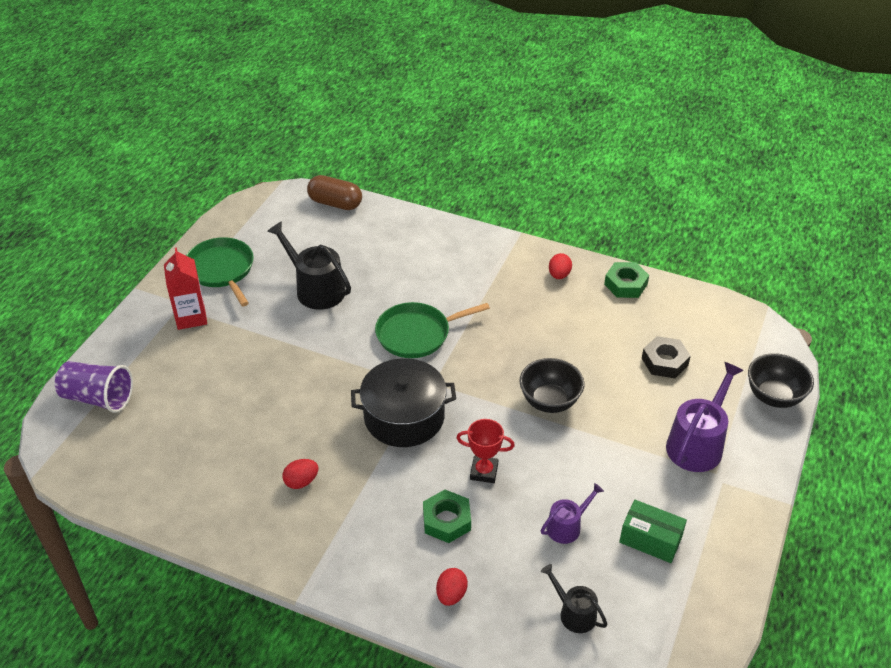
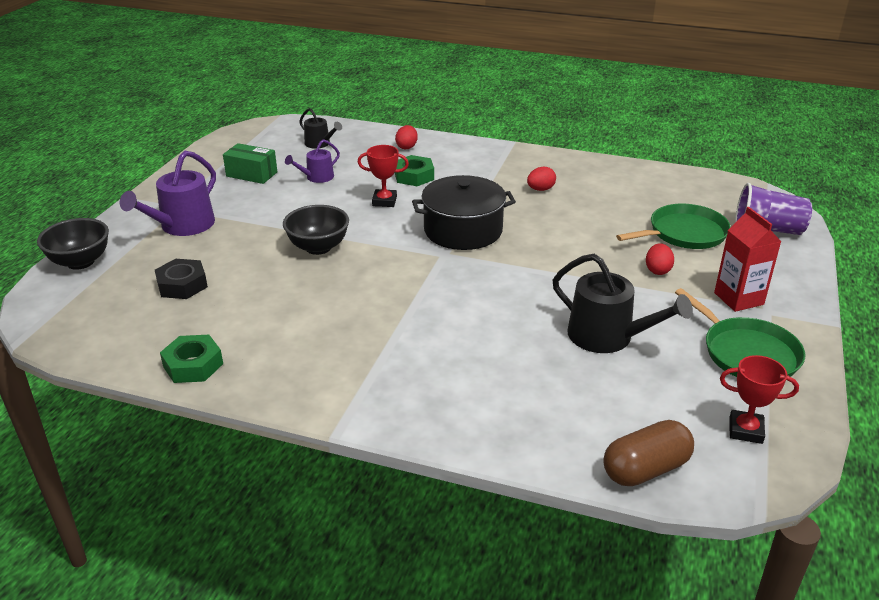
camera: 175 degrees right, 10 degrees down
brown capsule [307,175,362,210] -> brown capsule turned 45 degrees counterclockwise [603,420,694,486]
green pan [375,302,490,358] -> green pan moved to [616,204,731,249]
red egg [549,253,572,279] -> red egg moved to [646,243,674,275]
none -> red trophy [720,355,799,444]

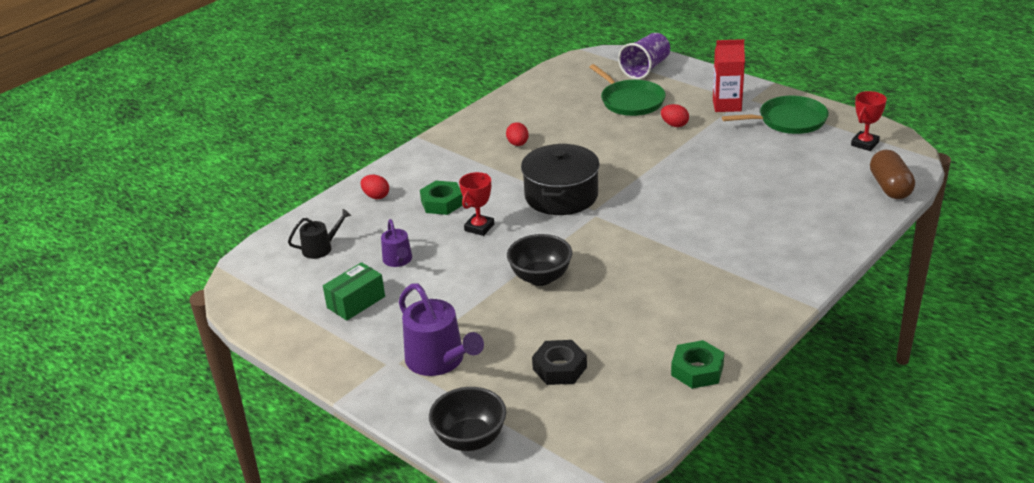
camera: 65 degrees left, 0 degrees up
black watering can [552,254,693,353] -> none
green pan [616,204,731,249] -> green pan turned 150 degrees clockwise [590,64,666,116]

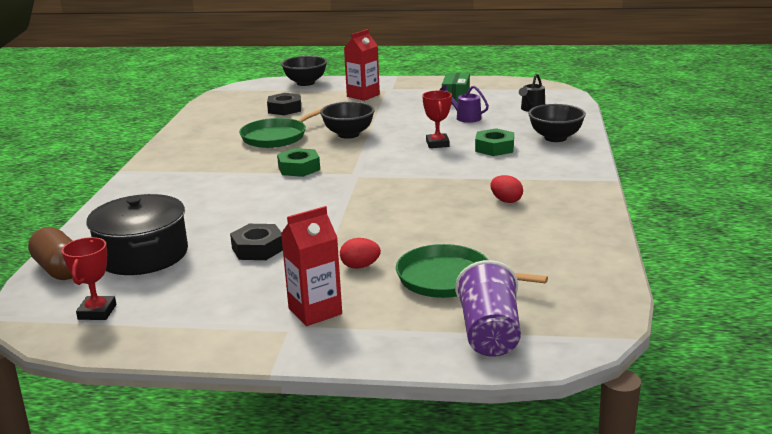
camera: 145 degrees right, 10 degrees down
red egg [360,175,389,199] -> black bowl [528,104,586,142]
purple watering can [399,283,484,376] -> red carton [344,29,380,101]
black pot [521,144,600,215] -> black pot moved to [87,194,188,275]
green nut [671,340,724,389] -> green nut moved to [277,148,320,177]
green pan [722,96,829,134] -> green pan moved to [239,107,324,148]
none -> black nut [230,224,283,260]

